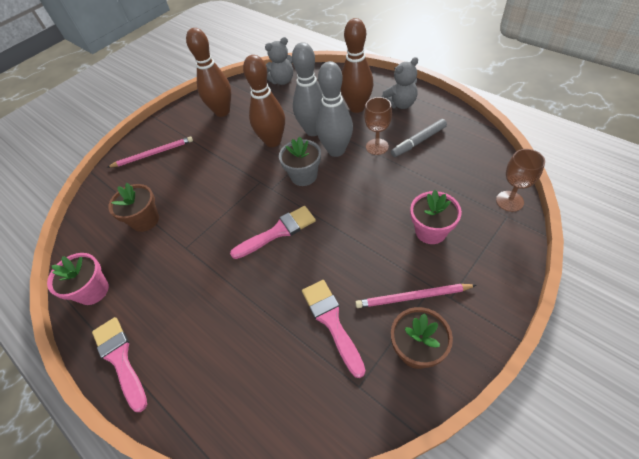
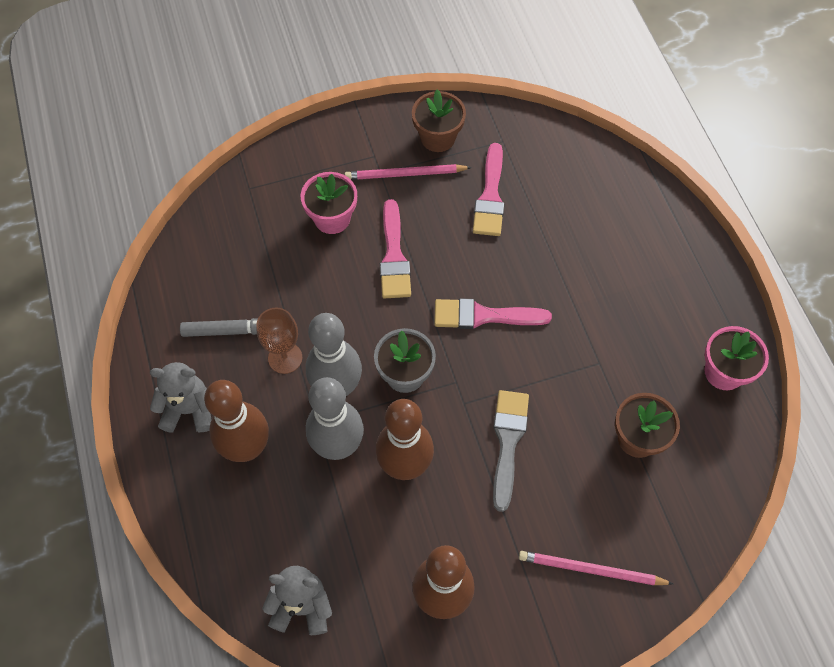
camera: 155 degrees left, 10 degrees up
pink brush [92,317,147,412] -> pink brush moved to [380,199,411,298]
pink pencil [355,284,476,308] -> pink pencil turned 150 degrees clockwise [345,164,472,180]
brown goblet [496,149,545,212] -> none
none -> grey brush [493,390,529,512]

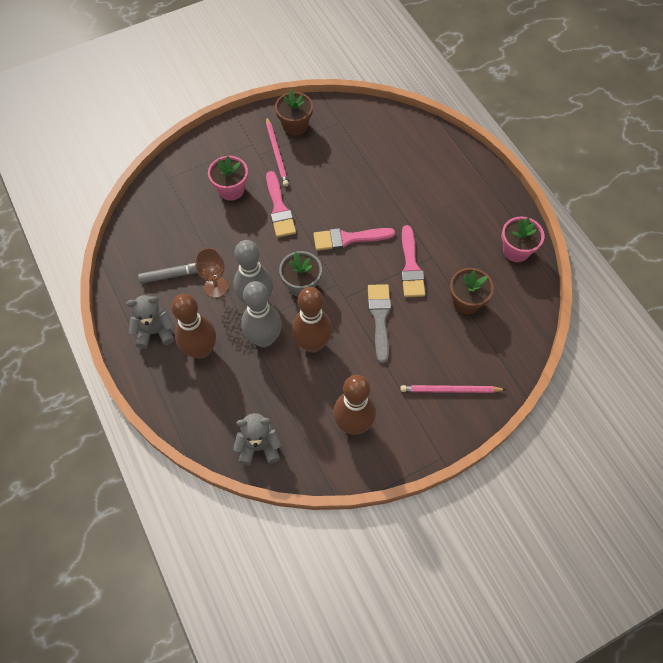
camera: 10 degrees left, 0 degrees up
pink pencil [345,164,472,180] -> pink pencil turned 90 degrees counterclockwise [266,116,289,187]
pink brush [473,143,504,236] -> pink brush moved to [401,225,425,297]

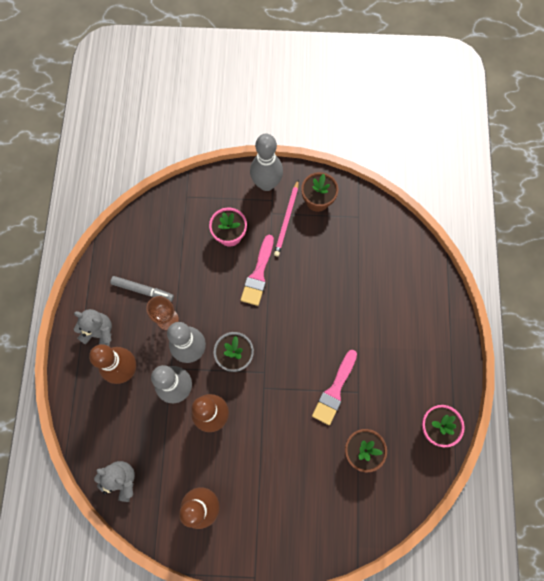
camera: 30 degrees right, 10 degrees up
pink brush [313,228,395,251] -> none
grey brush [368,284,391,363] -> none
pink pencil [400,385,506,393] -> none
none -> grey bowling pin [250,134,283,191]

